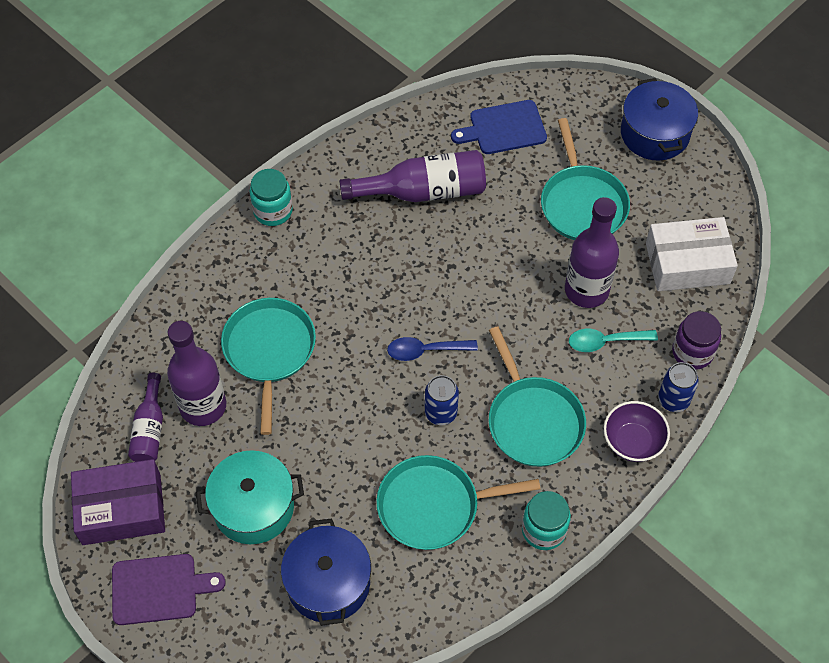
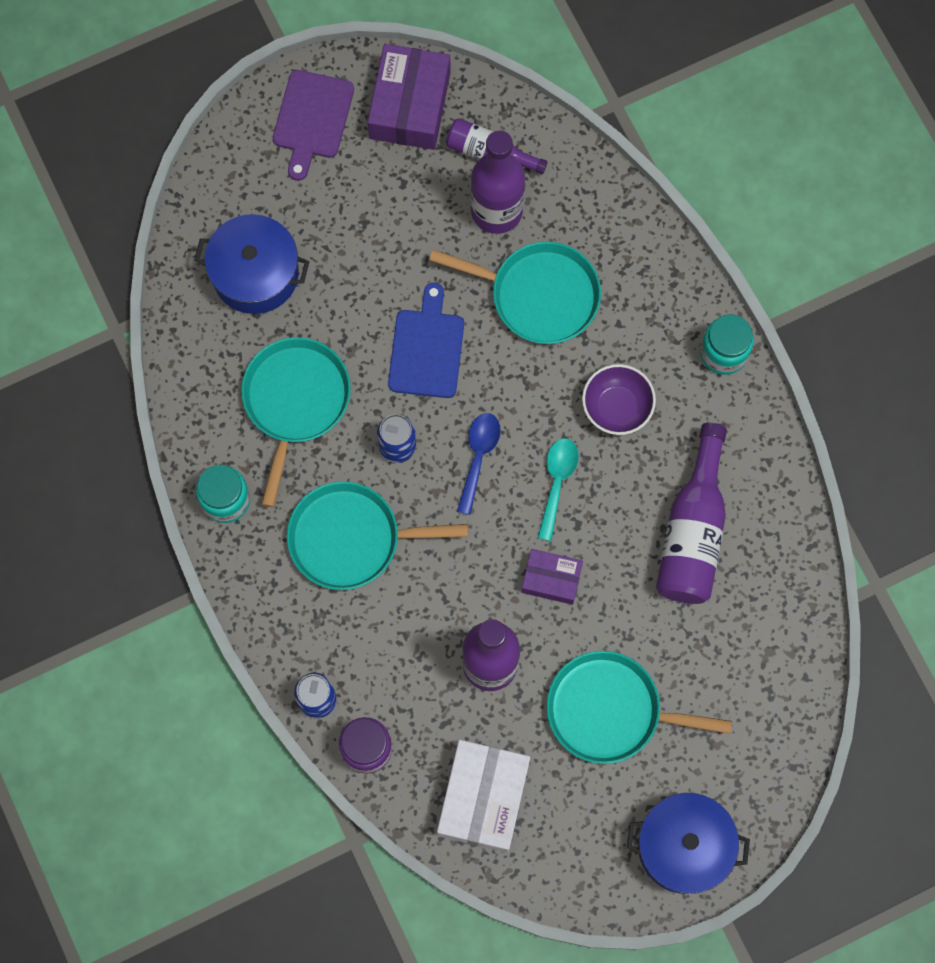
camera: 110 degrees right, 15 degrees up
turquoise pot [196,450,304,544] -> none
blue cutting board [451,100,547,154] -> blue cutting board moved to [388,283,464,398]
turquoise spoon [569,329,658,352] -> turquoise spoon moved to [538,438,579,541]
purple bowl [604,401,670,462] -> purple bowl moved to [582,364,656,435]
none -> purple box [521,549,583,605]

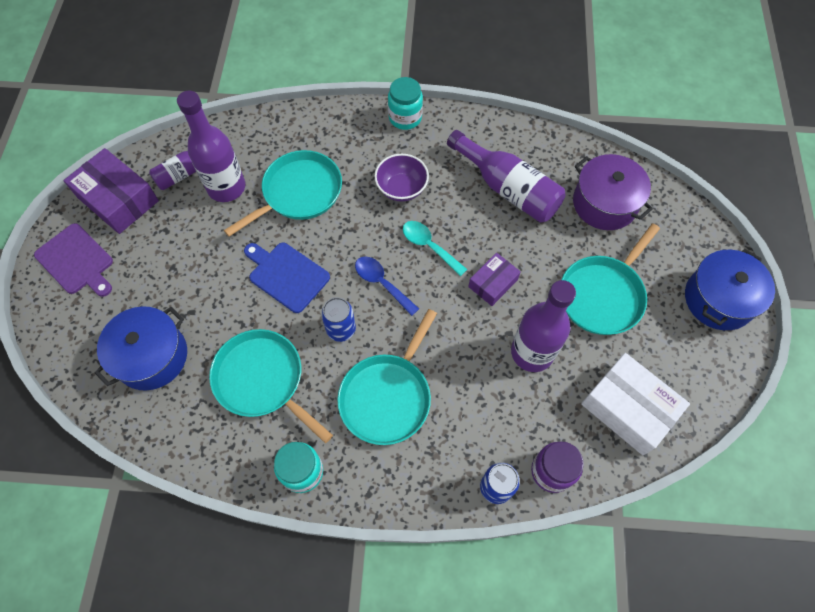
camera: 60 degrees left, 10 degrees down
none -> purple pot [573,154,653,230]

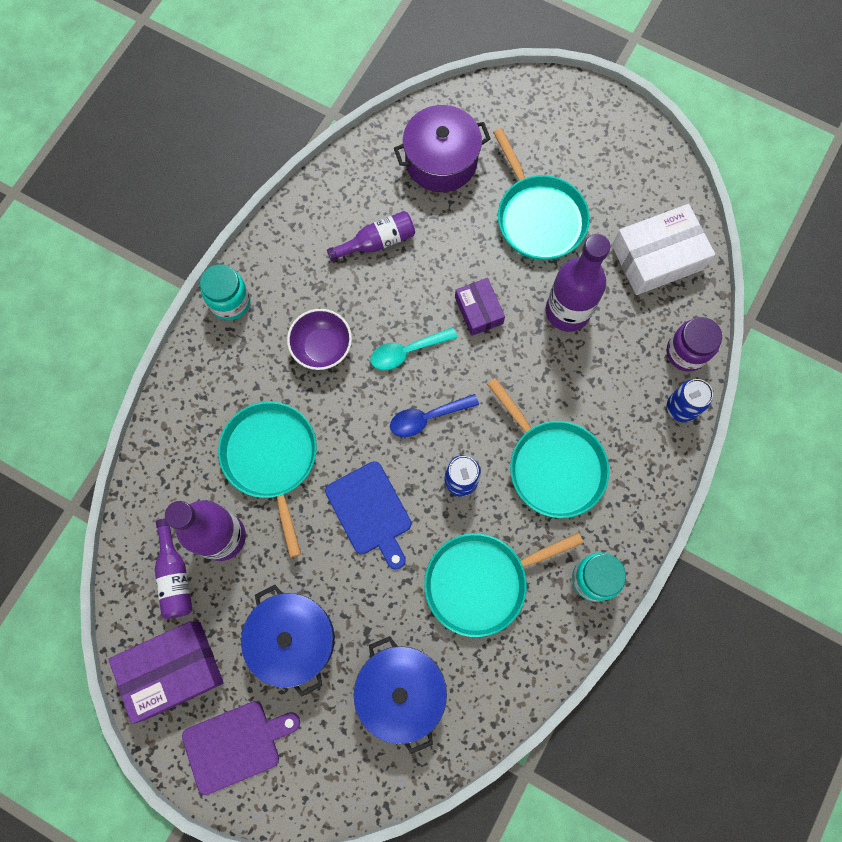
camera: 65 degrees left, 10 degrees up
blue cutting board [244,243,330,313] -> blue cutting board turned 90 degrees counterclockwise [325,461,412,570]
purple bottle [447,130,566,223] -> purple bottle [327,211,415,261], size x0.59
blue pot [685,249,775,330] -> blue pot moved to [241,585,335,697]

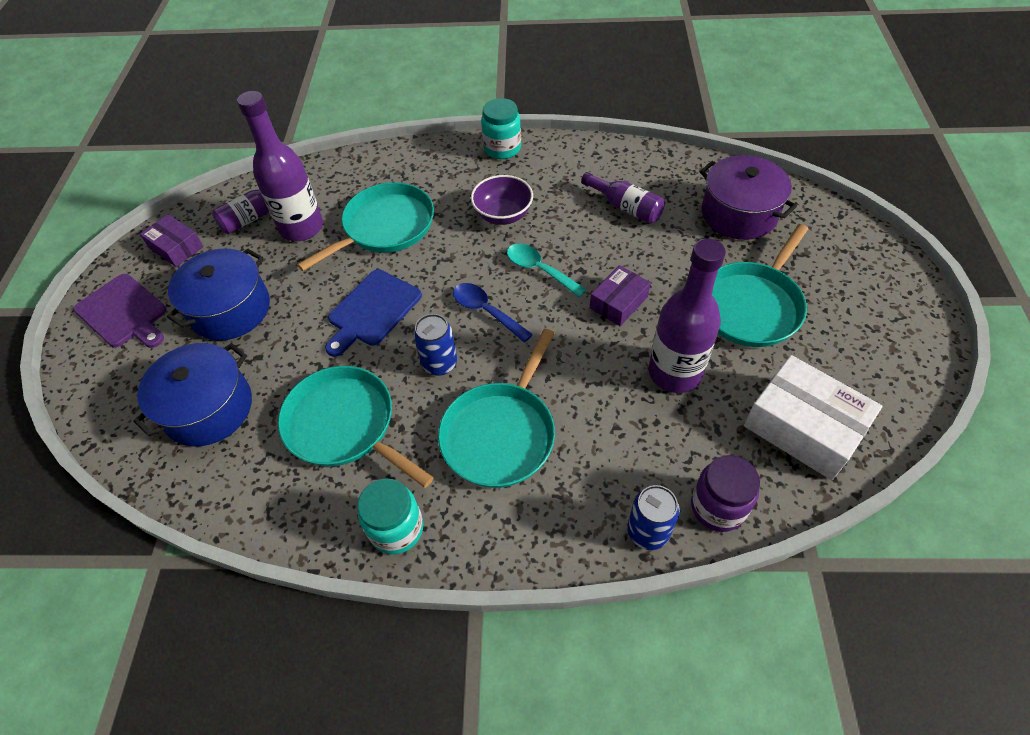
camera: 65 degrees right, 20 degrees down
purple box [108,621,224,724] -> purple box [140,214,204,267], size x0.58

